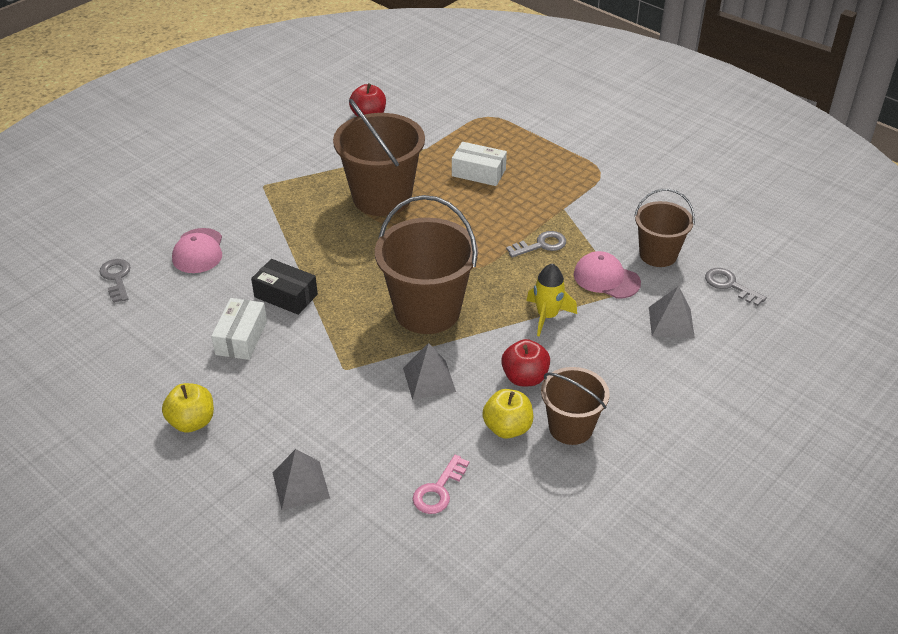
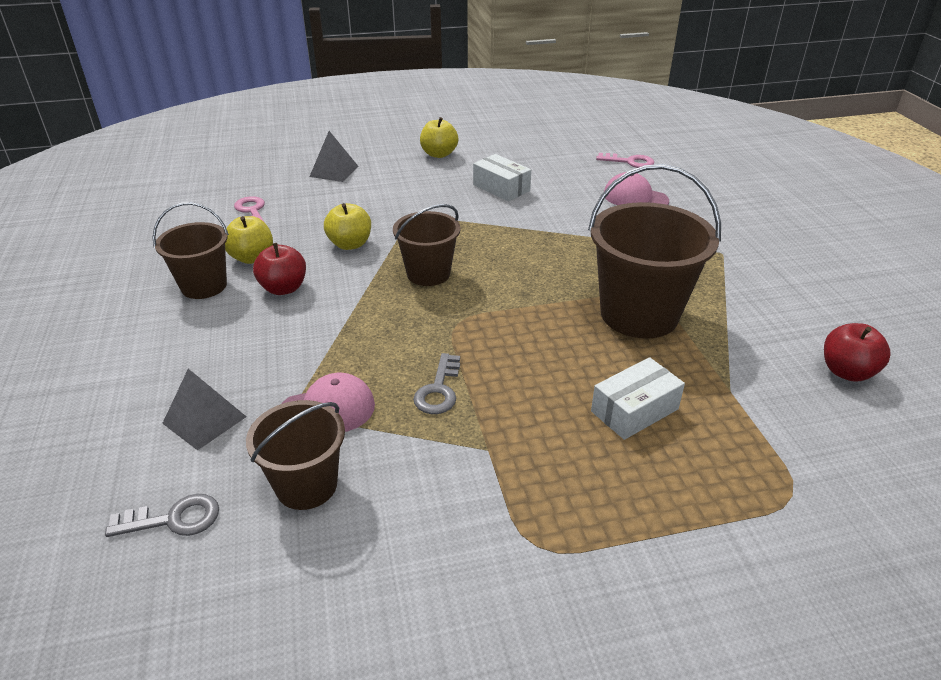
camera: 125 degrees right, 5 degrees down
grey key [99,259,130,303] -> pink key [596,153,654,168]
black box [251,259,318,315] -> none
brown bucket [375,195,478,334] -> brown bucket [393,204,461,286], size x0.60
grey pyramid [403,343,456,400] -> yellow apple [324,203,371,250]
yellow rocket [526,264,577,337] -> none

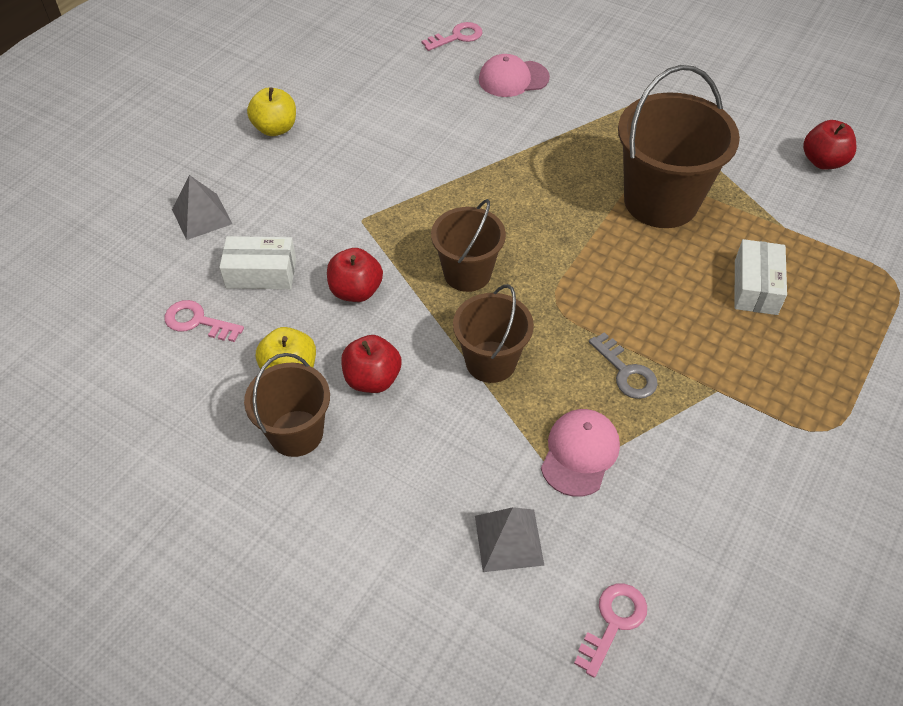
camera: 45 degrees left, 15 degrees up
grey key [105,494,219,537] -> pink key [574,584,647,678]
brown bucket [246,400,345,510] -> brown bucket moved to [453,284,534,383]
yellow apple [324,203,371,250] -> red apple [327,248,383,302]
white box [473,154,531,201] -> white box moved to [219,236,296,289]

